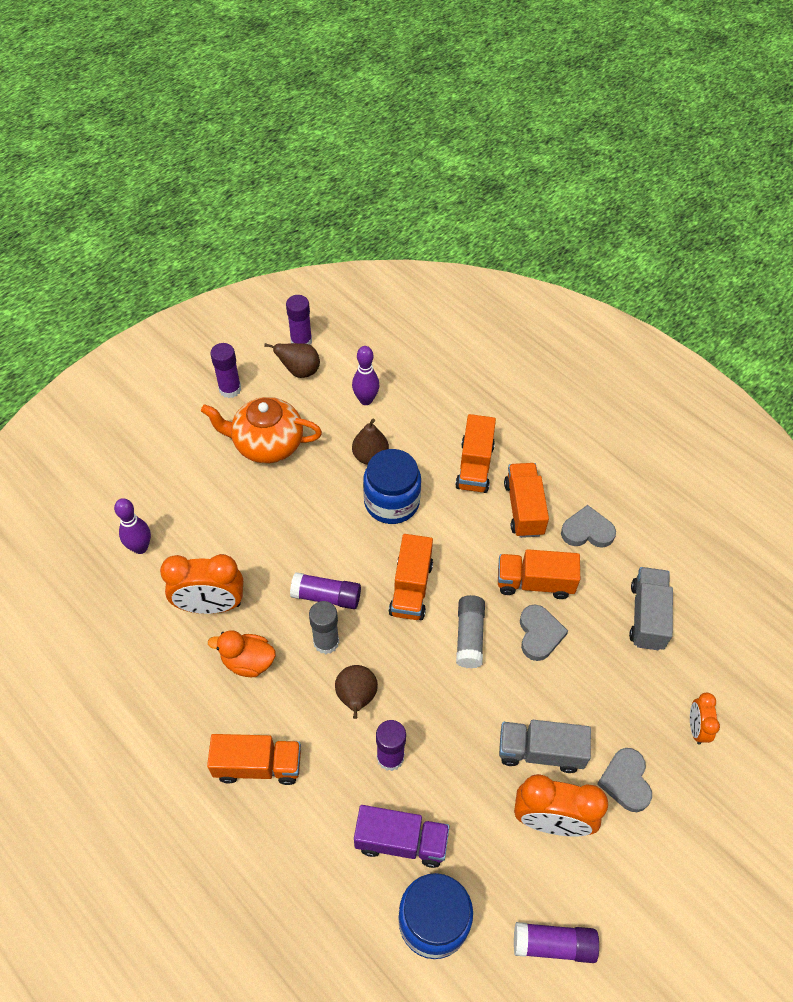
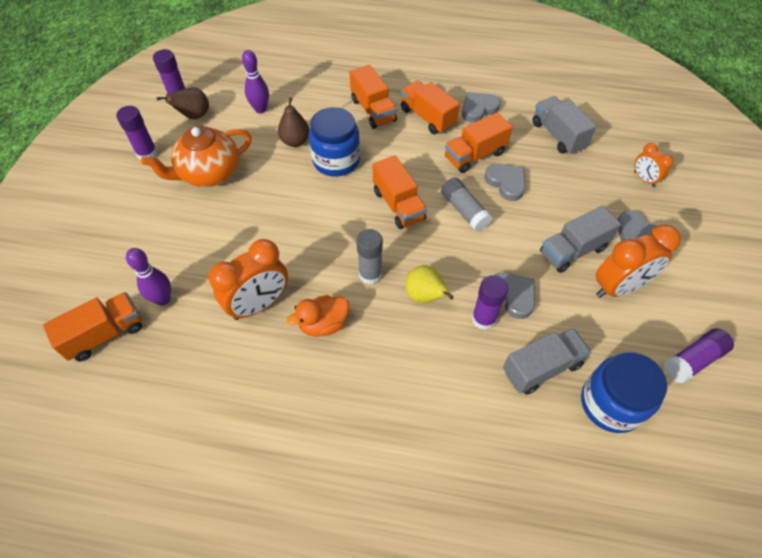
camera: 35 degrees left, 0 degrees up
orange truck [207,734,301,785] -> orange truck moved to [43,292,142,361]
purple glue stick [290,572,361,609] -> none
brown pear [335,665,378,719] -> yellow pear [405,265,454,303]
purple truck [354,805,450,868] -> grey truck [503,328,591,395]
none -> grey heart [495,272,535,319]

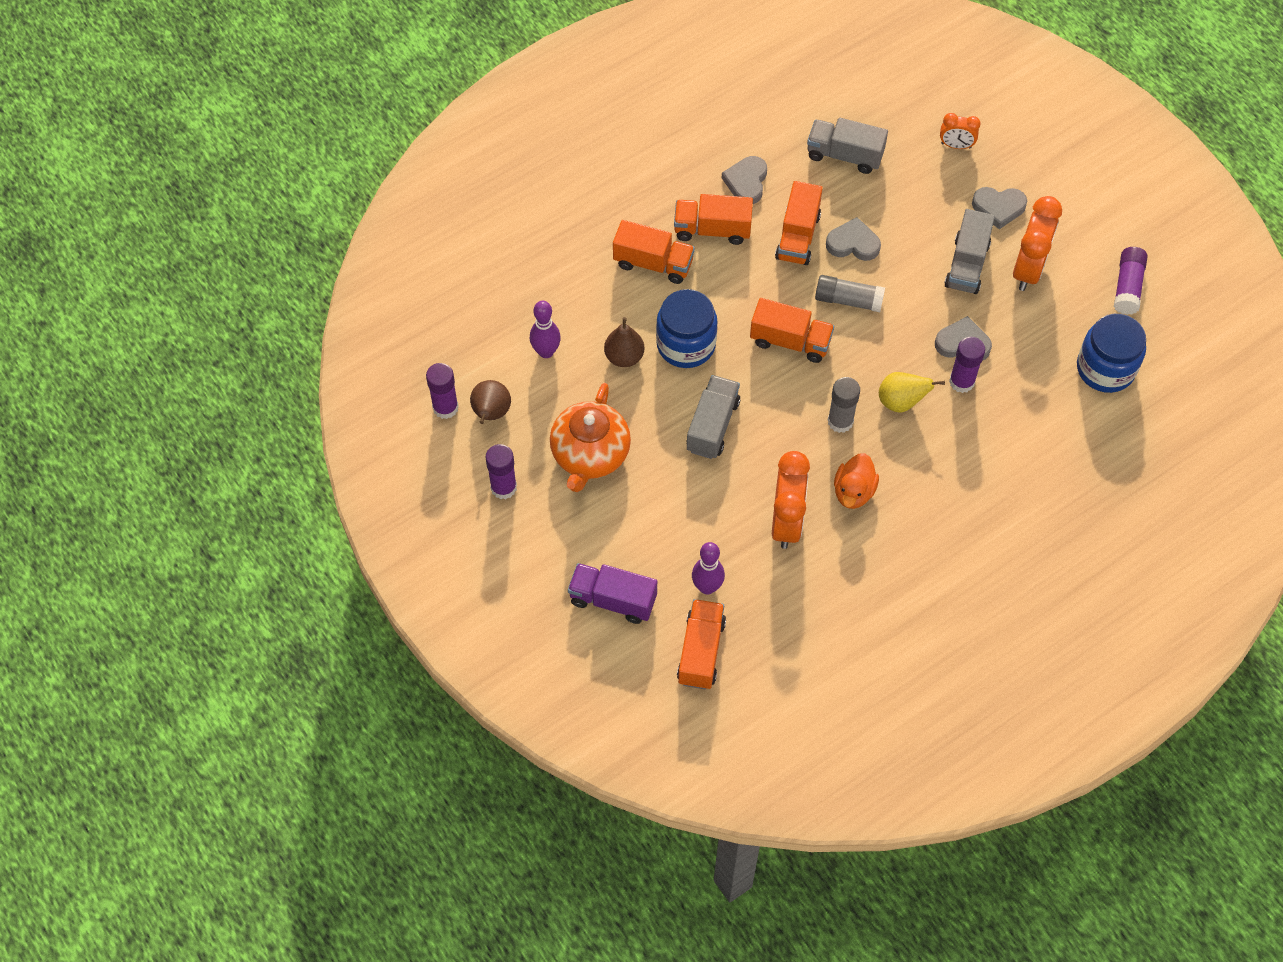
camera: 45 degrees left, 5 degrees up
grey truck [503,328,591,395] -> grey truck moved to [687,375,740,459]
none -> purple truck [568,563,657,624]

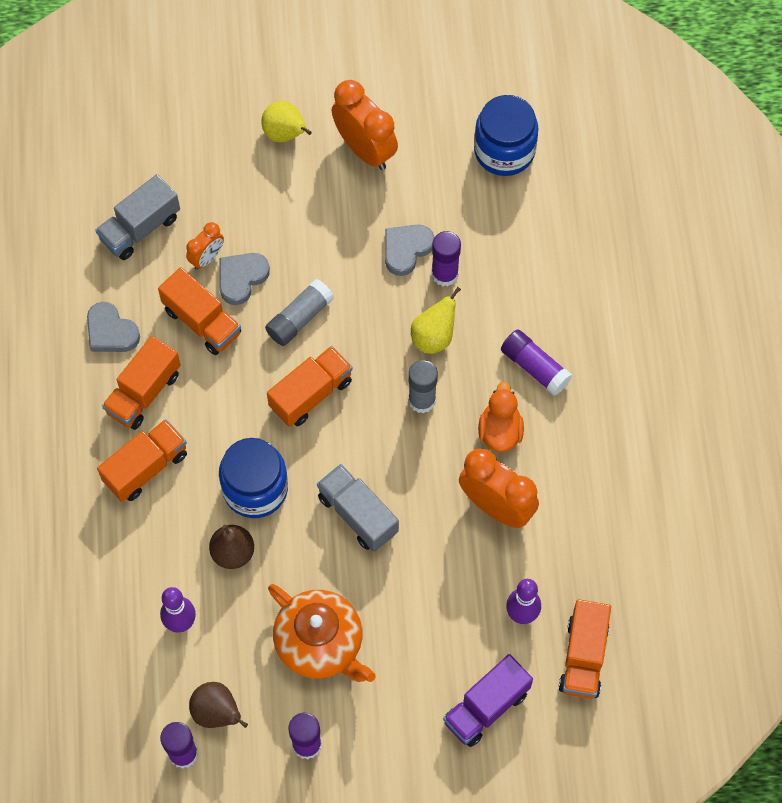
camera: 60 degrees left, 5 degrees up
orange truck [677,599,726,689] -> orange truck turned 120 degrees counterclockwise [559,599,611,699]
orange duck [834,453,879,509] -> orange duck turned 135 degrees counterclockwise [478,382,524,452]
orange clock [940,113,981,149] -> orange clock moved to [186,222,224,270]
grey truck [944,209,995,294] -> none
grey heart [972,187,1027,229] -> yellow pear [261,101,312,142]
purple glue stick [1114,247,1147,315] -> purple glue stick moved to [501,329,572,396]

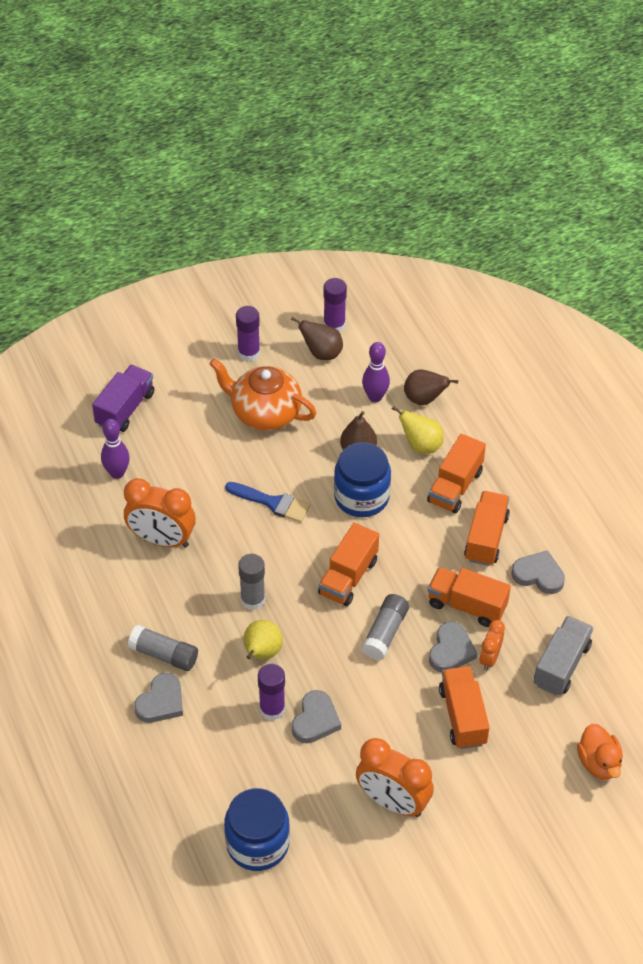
camera: 160 degrees right, 15 degrees down
yellow pear [261,101,312,142] -> yellow pear moved to [392,406,444,454]
grey truck [317,464,399,552] -> blue brush [225,482,310,523]
orange duck [478,382,524,452] -> orange duck moved to [577,724,623,780]
purple glue stick [501,329,572,396] -> grey glue stick [128,625,198,671]
orange truck [559,599,611,699] -> orange truck moved to [439,666,490,749]
none -> grey heart [134,673,183,723]
none -> brown pear [404,369,458,405]

